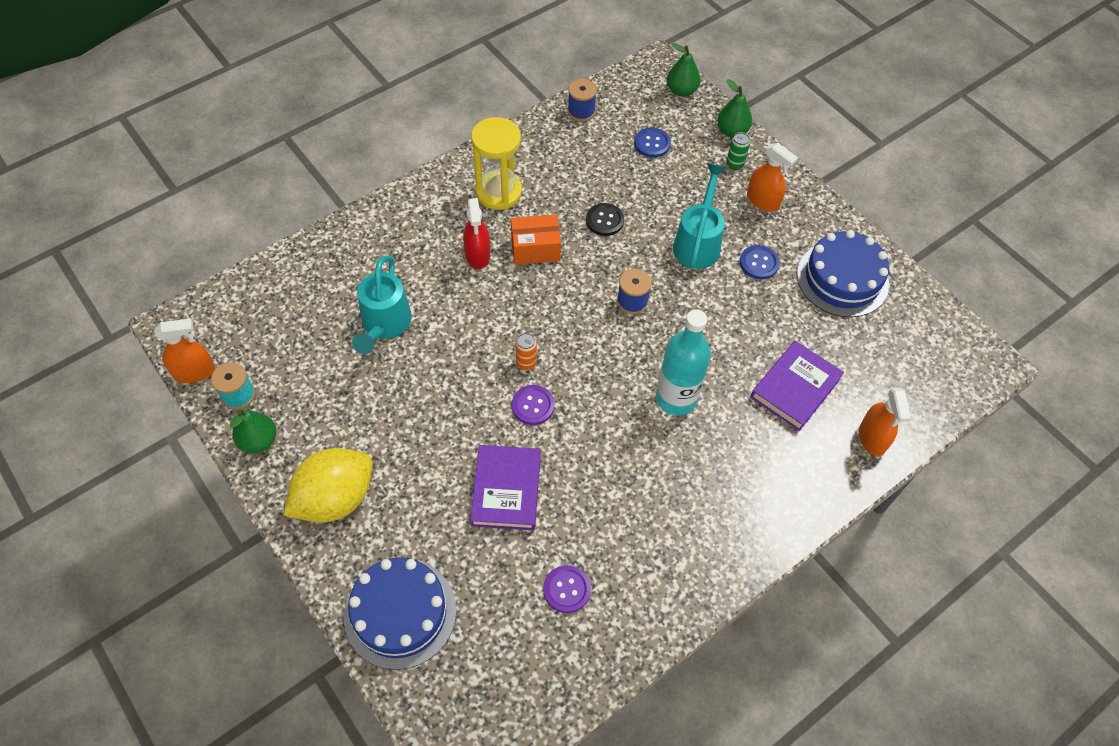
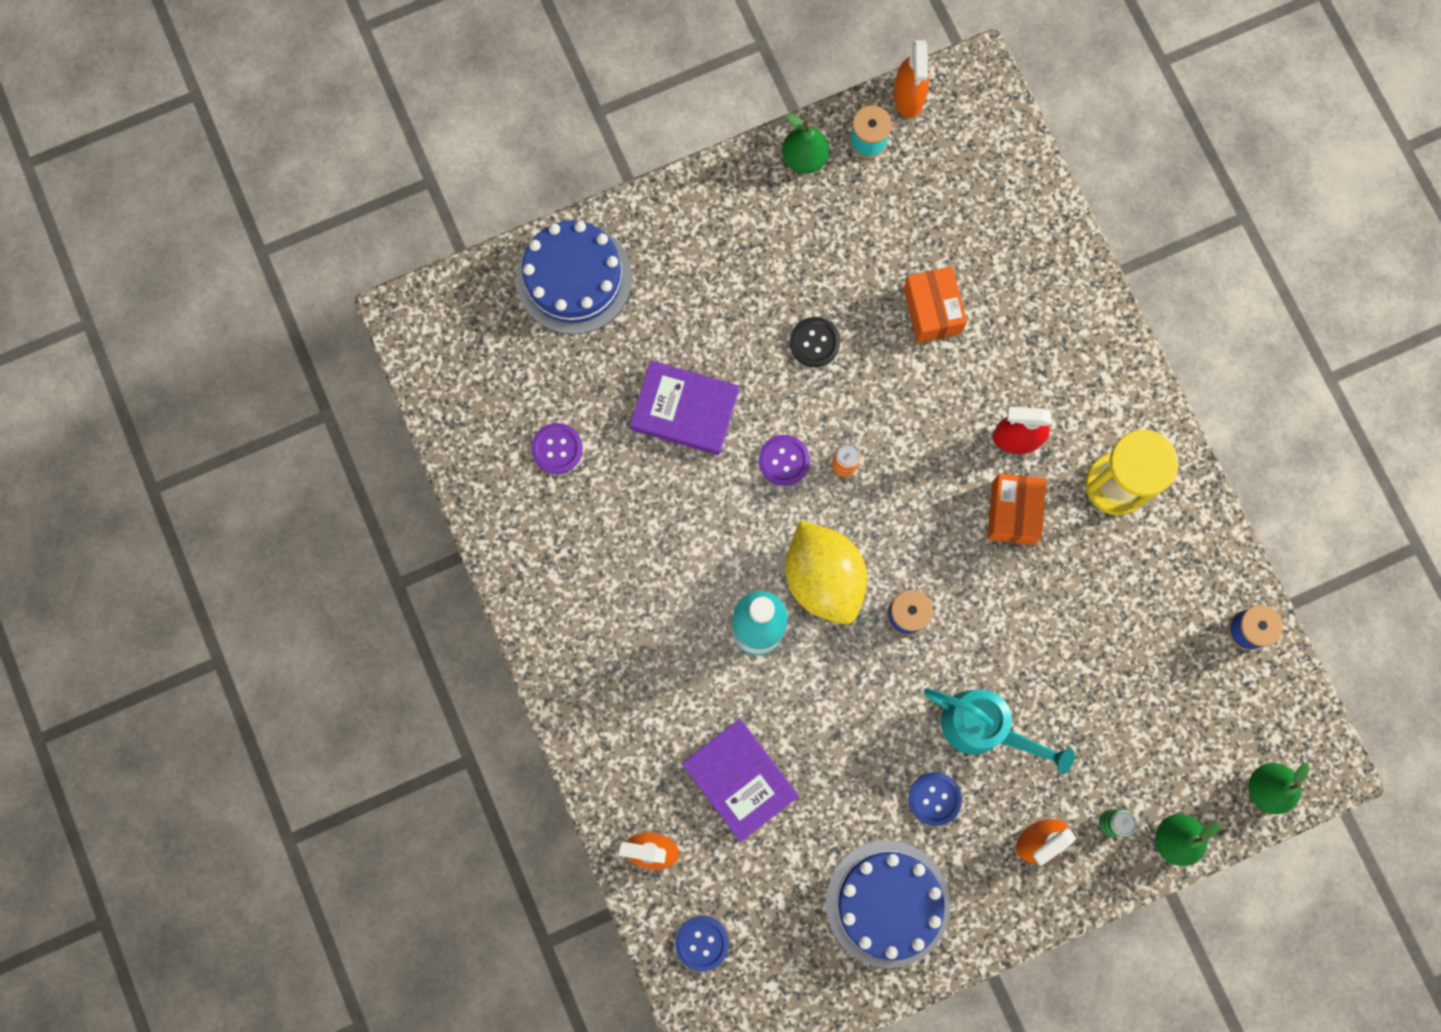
camera: 105 degrees right, 20 degrees up
yellow lemon [284,448,373,523] -> yellow lemon moved to [785,520,867,624]
turquoise watering can [352,255,412,354] -> orange box [903,267,967,343]
black button [586,203,624,236] -> black button moved to [790,317,840,367]
blue button [634,128,671,158] -> blue button moved to [675,916,729,972]

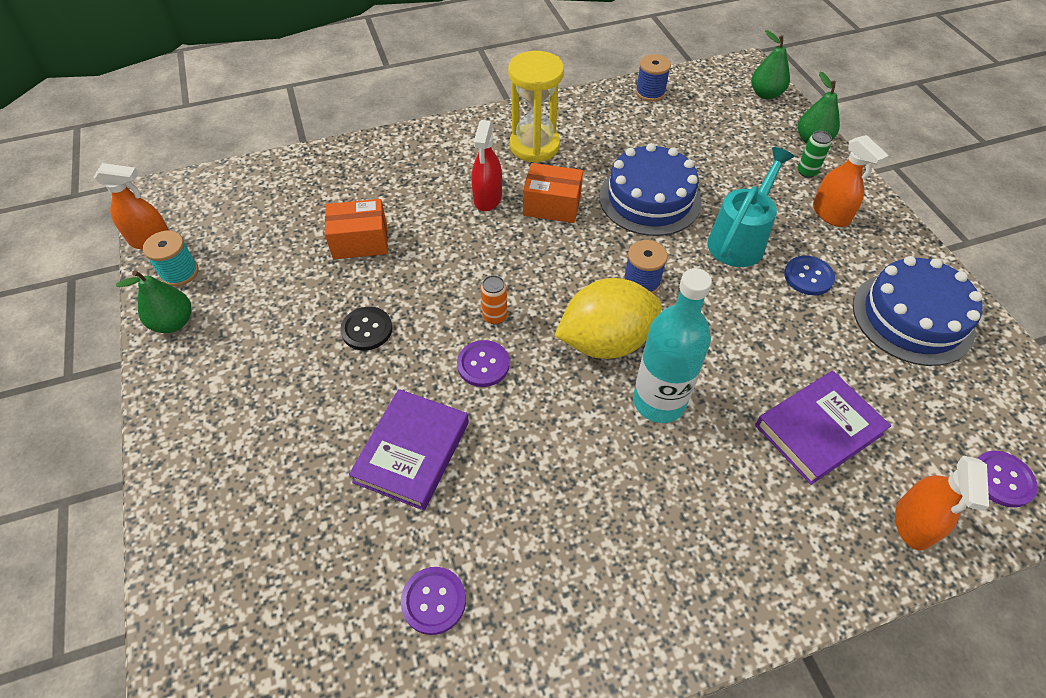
camera: 85 degrees left, 25 degrees down
blue cake [516,220,632,335] -> blue cake moved to [599,143,702,236]
blue button [675,916,729,972] -> purple button [977,451,1038,508]

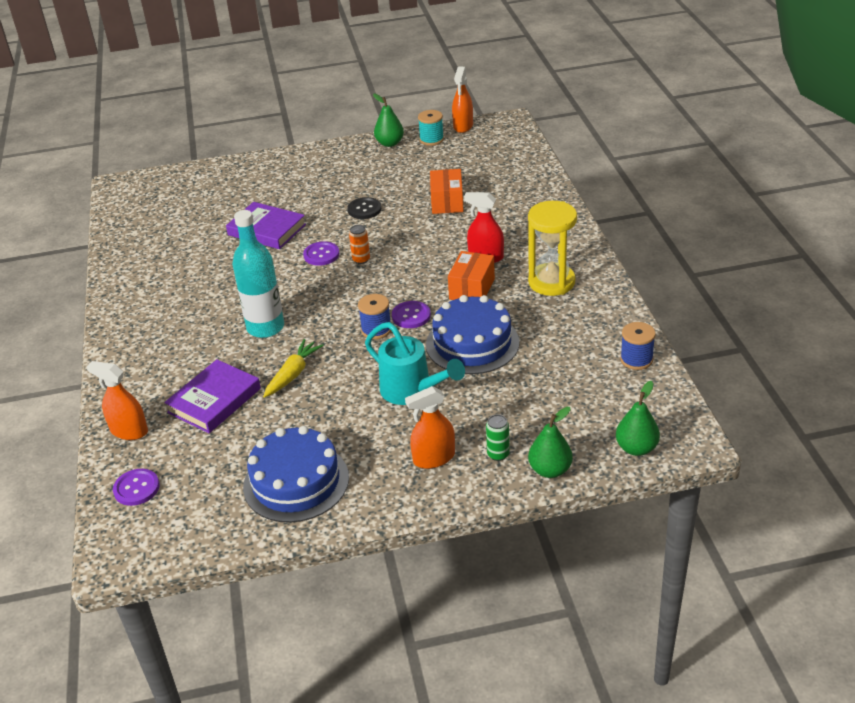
camera: 100 degrees right, 15 degrees down
purple button [401,567,466,635] -> purple button moved to [392,301,431,328]
yellow lemon [554,278,662,359] -> none
purple book [755,371,891,485] -> purple book turned 60 degrees clockwise [164,359,261,433]
blue button [784,256,835,295] -> none
none -> yellow carrot [263,339,324,398]

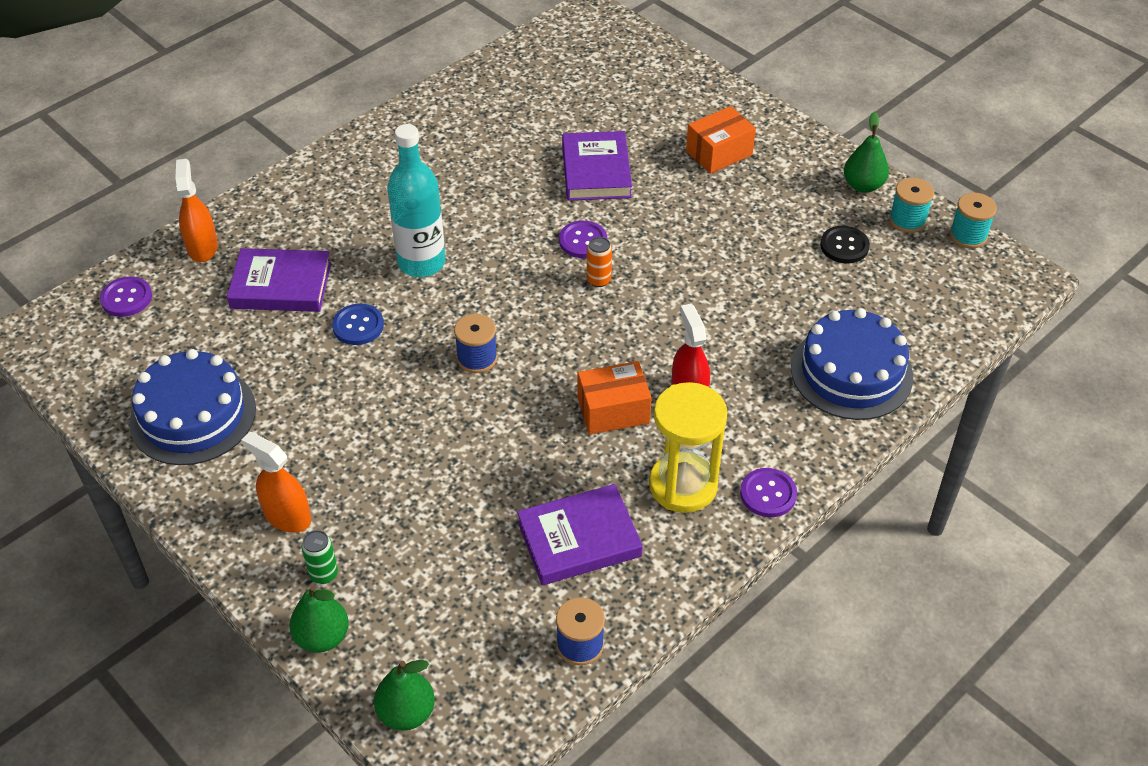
camera: 55 degrees right, 10 degrees up
yellow carrot [263,339,324,398] -> blue button [332,304,384,345]
black button [347,197,382,219] -> black button moved to [820,226,870,263]
turquoise watering can [365,322,465,405] -> none
purple button [392,301,431,328] -> purple button moved to [740,468,797,517]
blue cake [426,295,519,374] -> blue cake moved to [791,308,913,420]
orange box [430,169,464,214] -> orange box moved to [686,106,756,174]
orange spray bottle [452,67,473,133] -> turquoise spool [950,193,997,249]
none -> purple book [517,484,643,585]

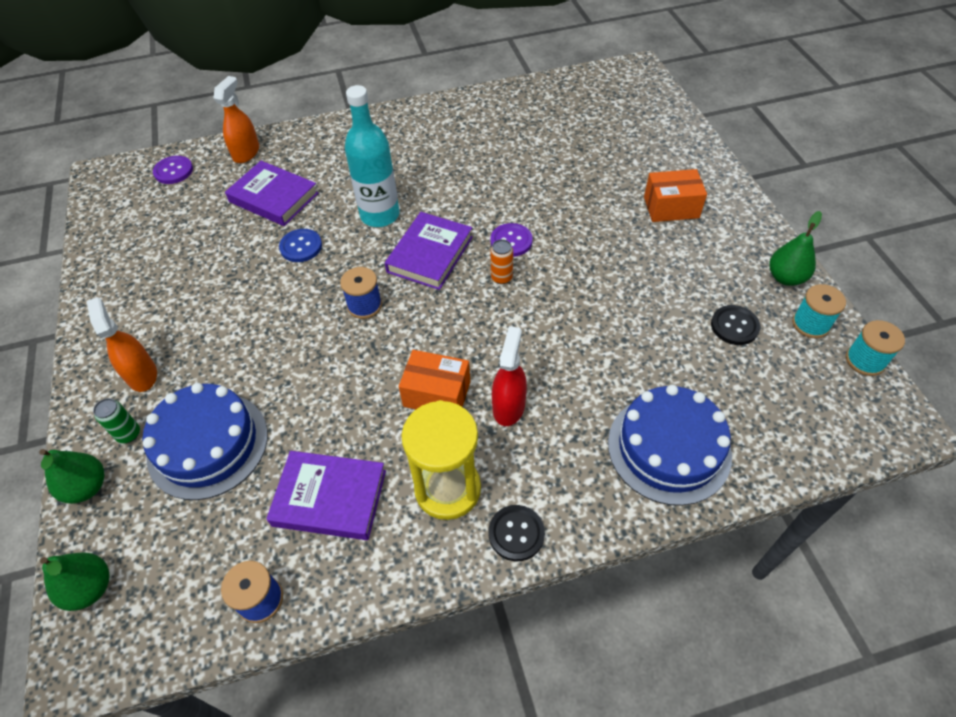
camera: 30 degrees right, 5 degrees up
blue cake [129,349,256,465] -> blue cake moved to [143,383,268,500]
purple book [562,131,632,201] -> purple book moved to [385,212,473,290]
purple button [740,468,797,517] -> black button [489,505,545,561]

